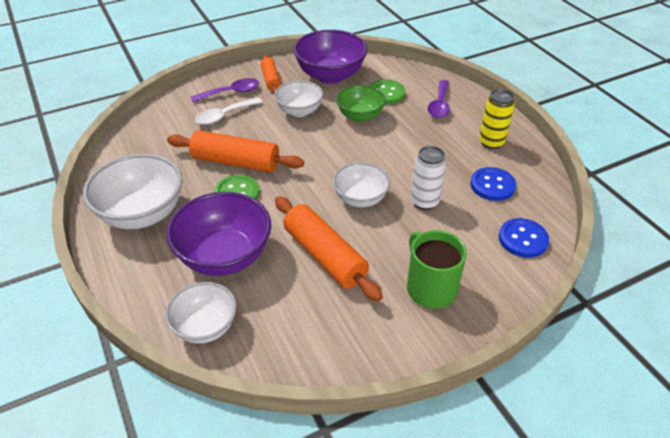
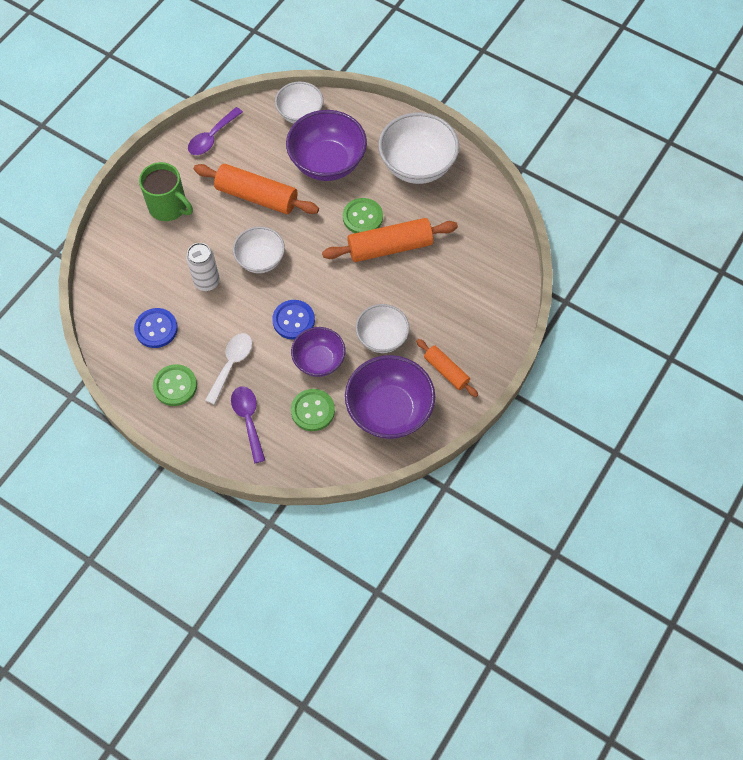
camera: 150 degrees right, 20 degrees up
purple spoon [191,78,259,102] -> purple spoon moved to [188,107,243,155]
white spoon [195,98,263,125] -> white spoon moved to [205,333,252,405]
green bowl [336,85,386,122] -> purple bowl [291,327,346,377]
yellow can [479,89,515,149] -> green button [153,364,197,406]
blue button [499,218,549,258] -> blue button moved to [272,300,315,340]

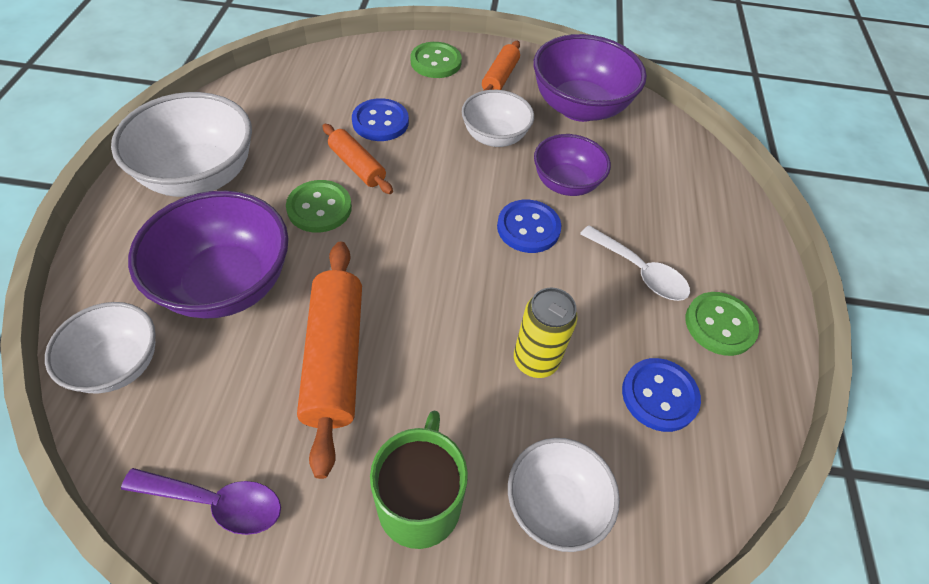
camera: 120 degrees left, 10 degrees down
white can [186,243,220,291] -> yellow can [514,288,578,378]
white spoon [205,333,252,405] -> white spoon turned 135 degrees counterclockwise [580,225,690,301]
purple spoon [231,386,265,463] -> none
white bowl [233,226,285,273] -> white bowl moved to [508,438,620,552]
green button [291,389,335,431] -> green button moved to [411,42,462,78]
orange rolling pin [322,218,458,262] -> orange rolling pin [322,124,393,194], size x0.58
none -> blue button [352,98,409,141]

